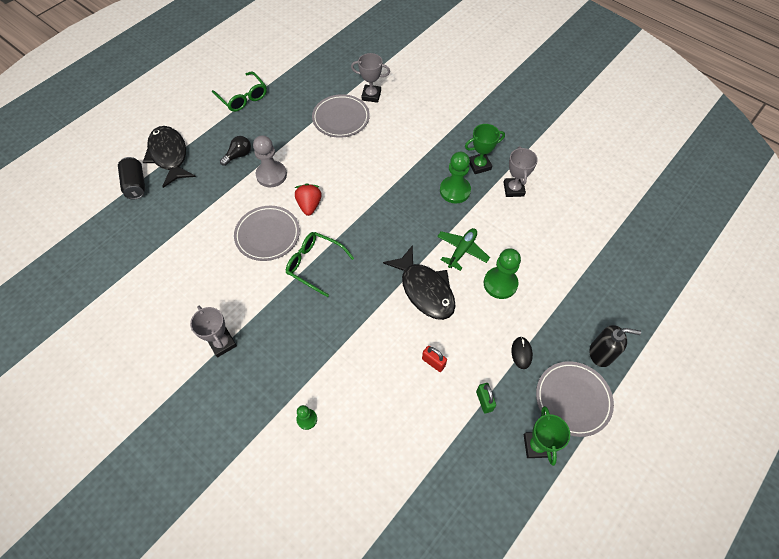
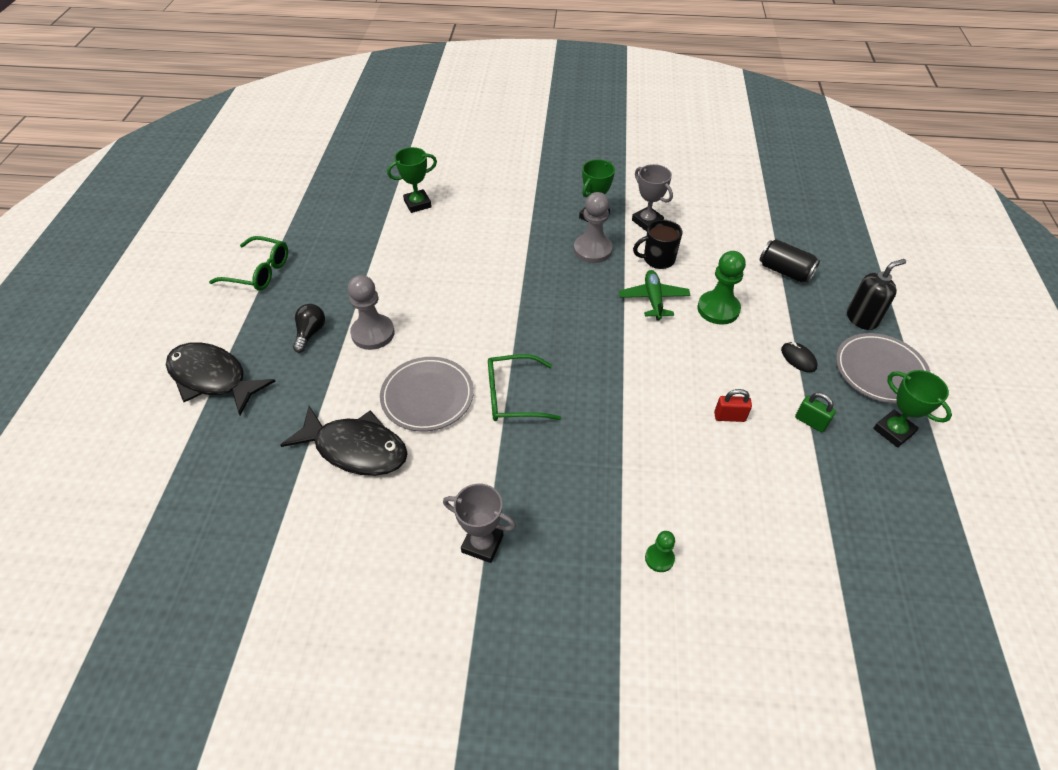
camera: 35 degrees left, 10 degrees down
black can [118,157,145,200] -> black can moved to [760,239,820,283]
red strawberry [295,184,322,216] -> none
grey plate [312,94,370,138] -> none
grey trophy [351,53,390,103] -> green trophy [387,147,437,213]
black fish [383,245,455,320] -> black fish moved to [281,406,408,476]
green pawn [440,152,471,203] -> grey pawn [574,192,613,263]
none -> black mug [633,220,682,269]

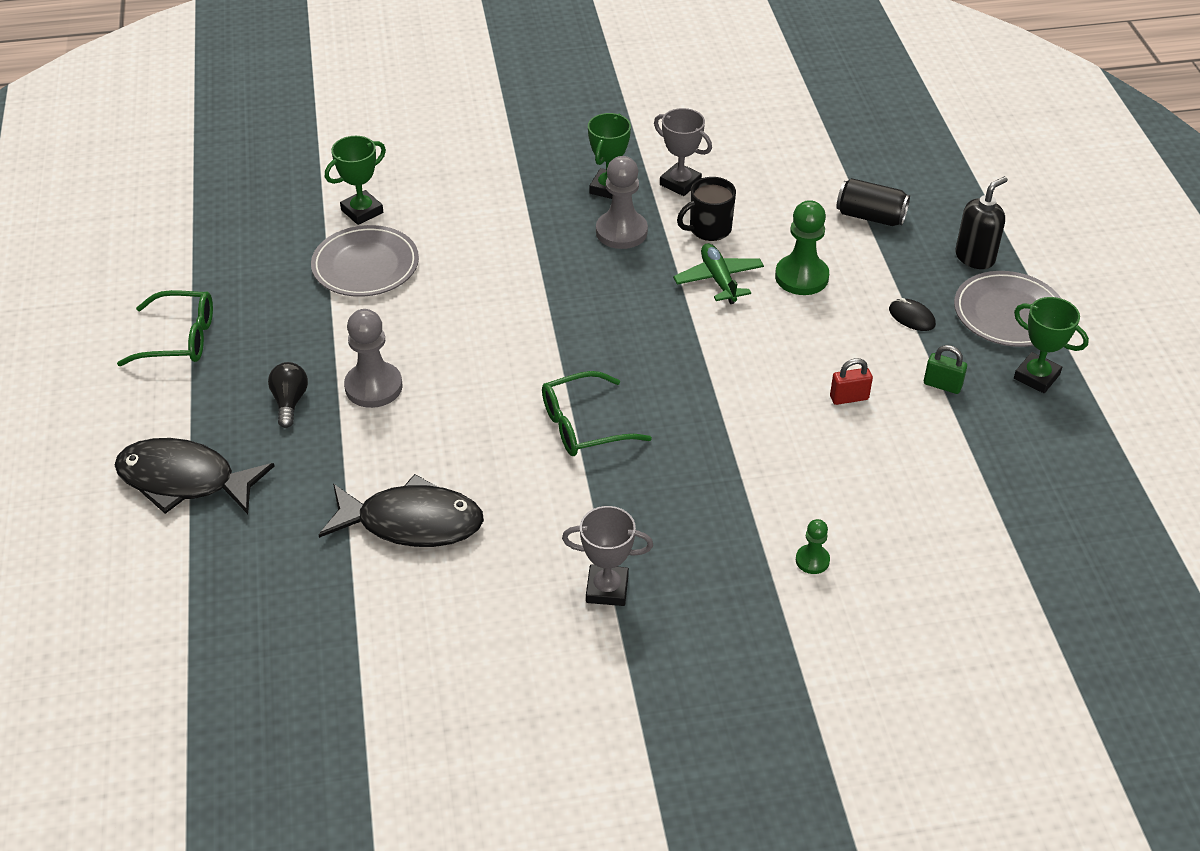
camera: 15 degrees left, 5 degrees down
grey plate [380,357,474,431] -> grey plate moved to [311,225,419,297]

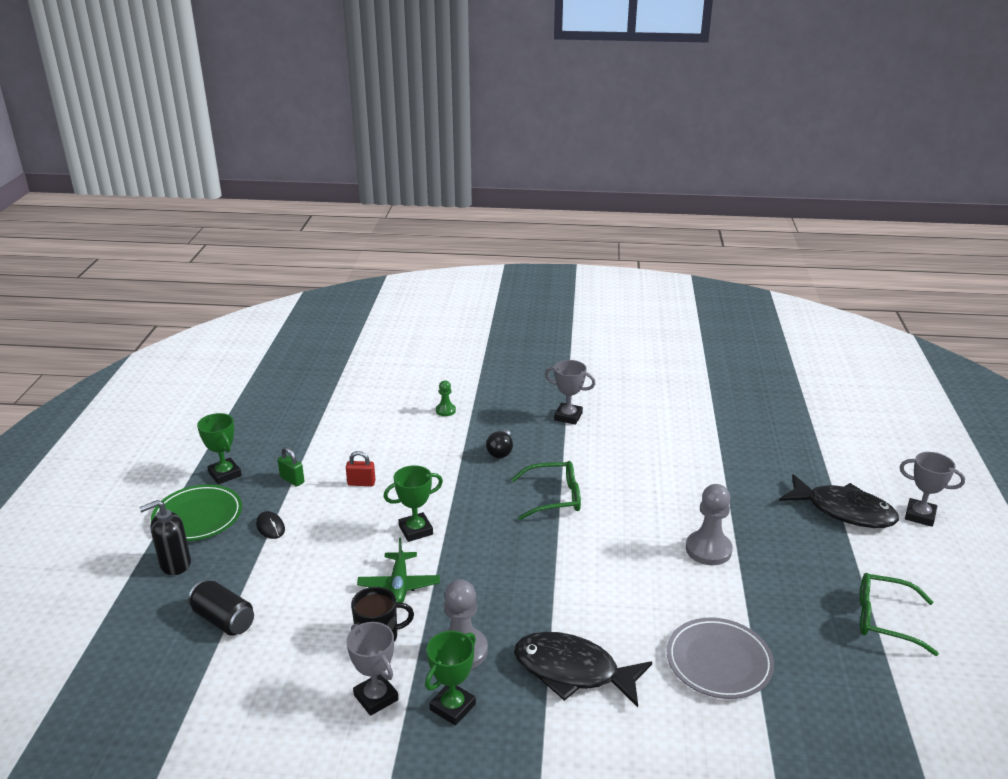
camera: 165 degrees left, 15 degrees down
black light bulb [268,362,308,428] -> black light bulb moved to [486,430,513,458]
black fish [319,474,484,547] -> black fish moved to [514,632,652,707]
green trophy [325,136,386,225] -> green trophy moved to [383,465,443,542]
green pawn [775,200,829,295] -> none
grey plate [954,271,1061,347] -> green plate [151,484,242,541]
none -> grey trophy [900,452,965,527]

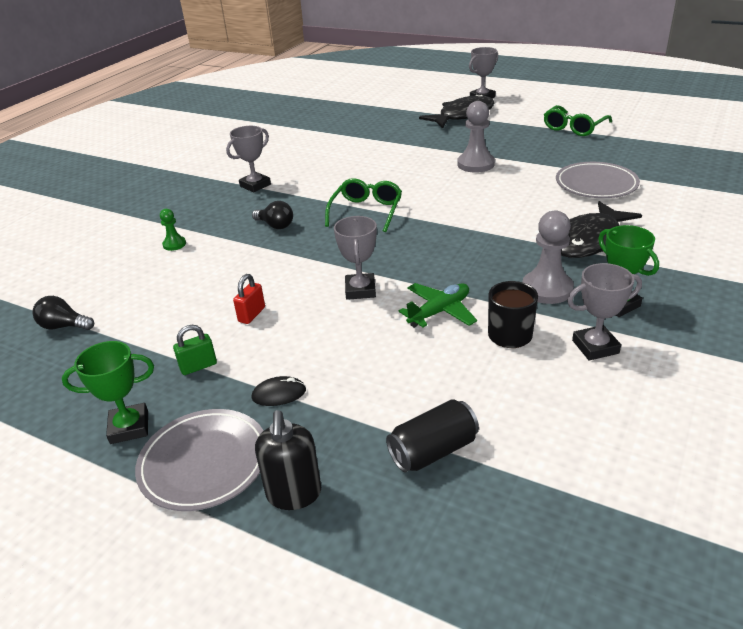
camera: 65 degrees left, 5 degrees up
green plate [151,484,242,541] -> grey plate [135,409,264,511]
green plane [357,538,440,603] -> green plane turned 60 degrees counterclockwise [399,283,477,328]
green trophy [383,465,443,542] -> grey trophy [334,216,377,300]
none -> black light bulb [32,296,94,330]

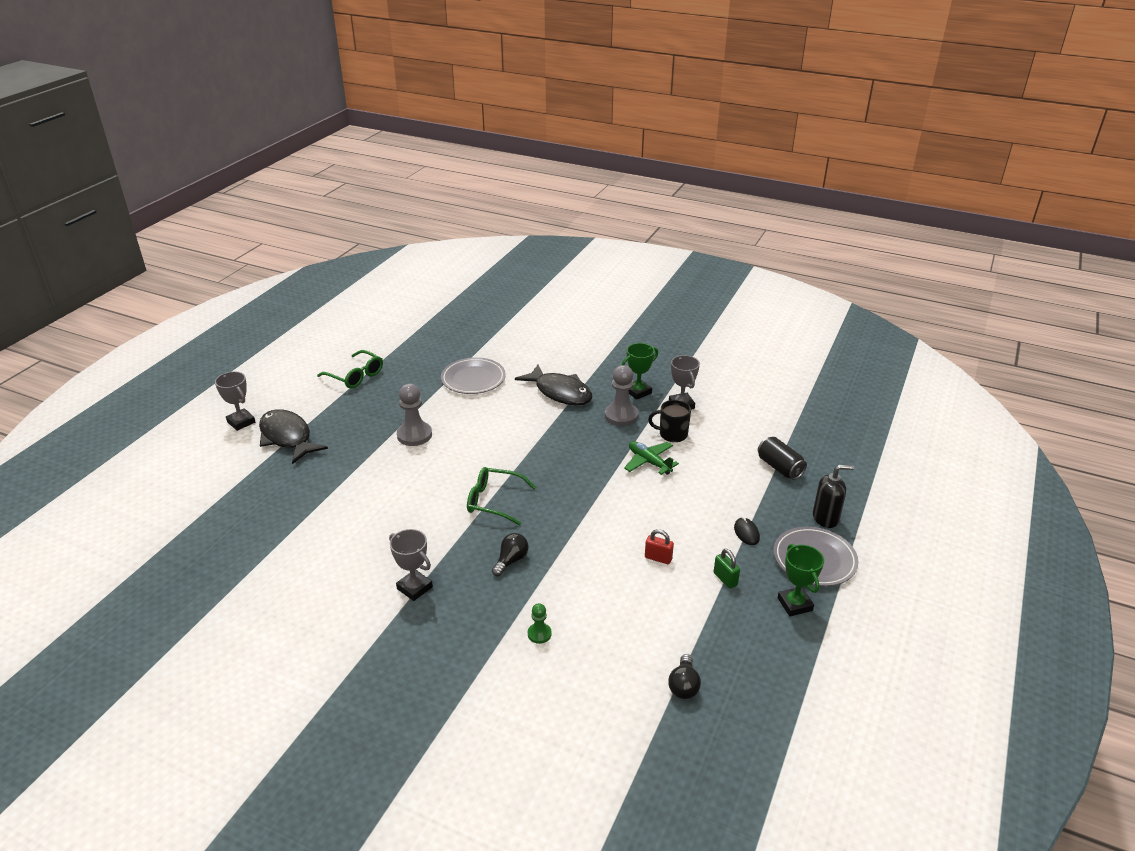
camera: 95 degrees left, 0 degrees up
grey trophy [334,216,377,300] -> none

